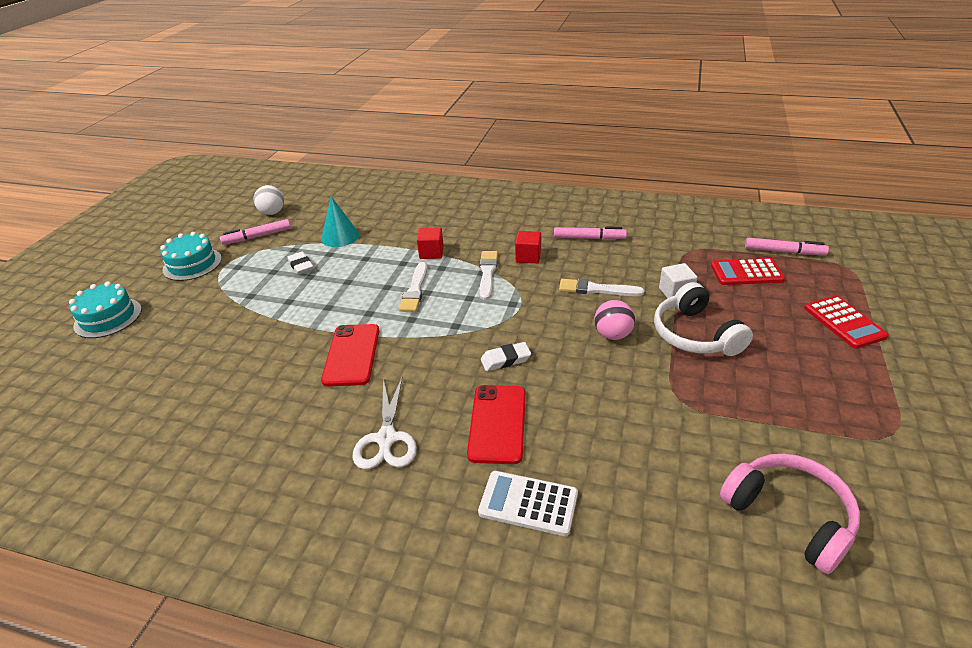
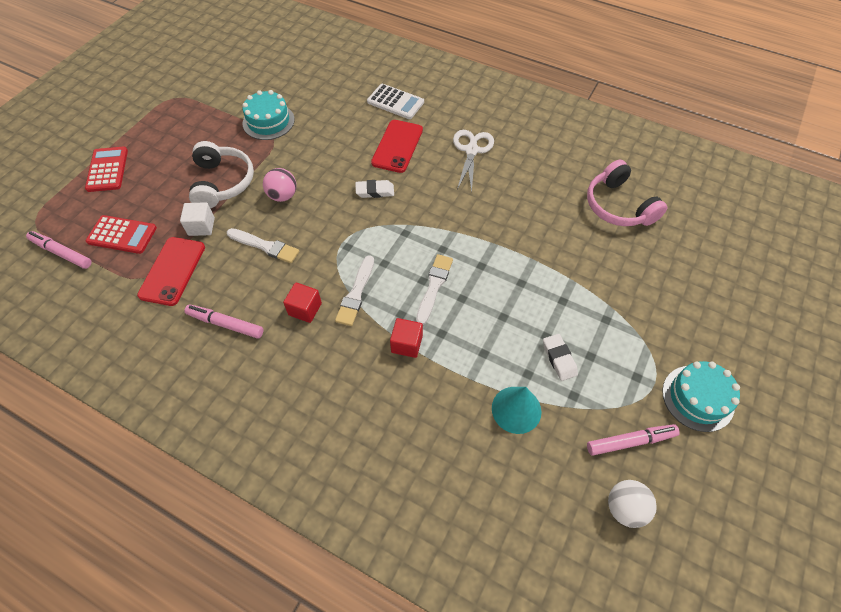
camera: 170 degrees left, 20 degrees up
turquoise cake [69,281,142,338] -> turquoise cake moved to [242,90,295,140]
red phone [321,324,380,386] -> red phone moved to [137,237,205,306]
pink headphones [720,454,860,574] -> pink headphones moved to [587,159,667,226]

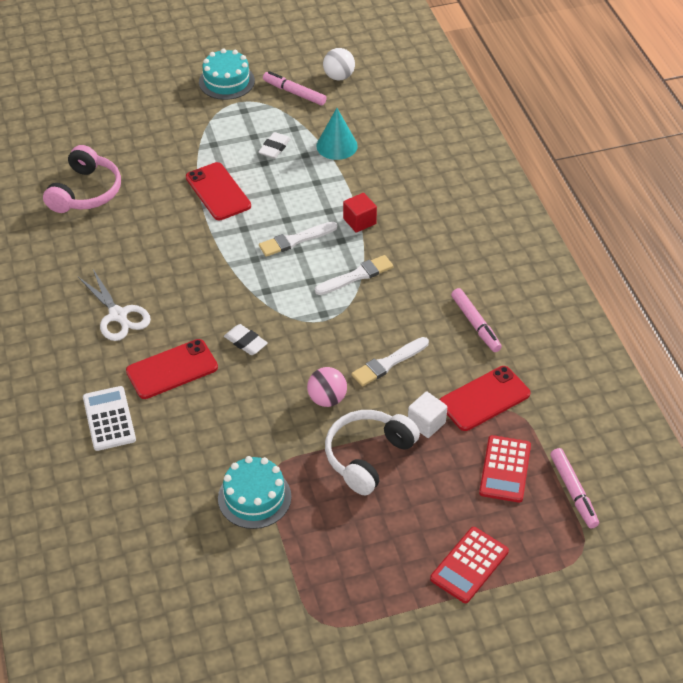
camera: 135 degrees left, 10 degrees down
red calculator [86,215,157,254] -> red calculator turned 135 degrees counterclockwise [479,435,531,503]
white brush [227,228,299,263] -> white brush turned 105 degrees counterclockwise [351,337,429,386]
red cube [283,282,322,323] -> none
white scissors [453,130,494,192] -> white scissors turned 90 degrees counterclockwise [78,270,151,341]
none -> red phone [186,162,251,220]

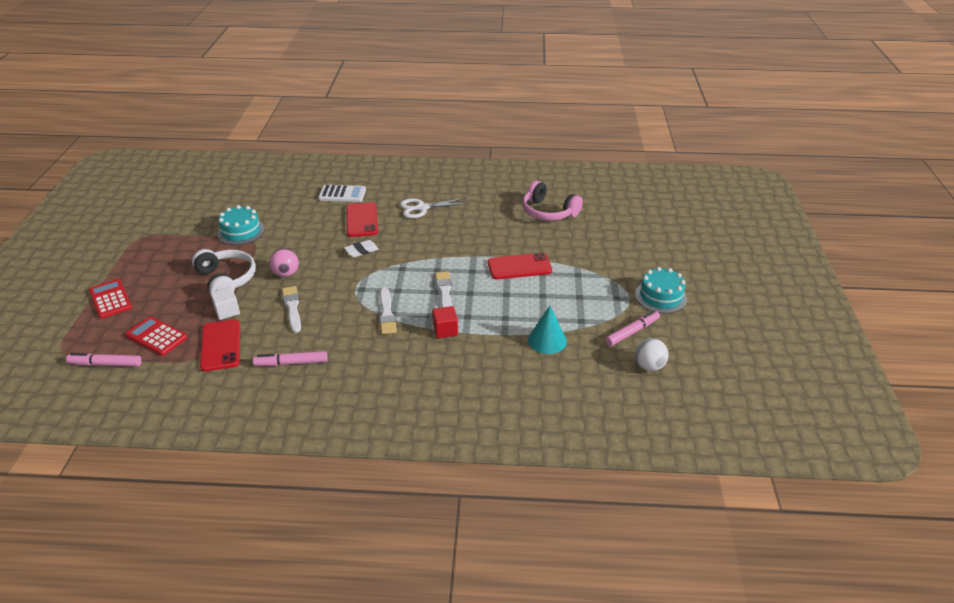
camera: 110 degrees right, 10 degrees down
white eraser [258,132,291,159] -> none

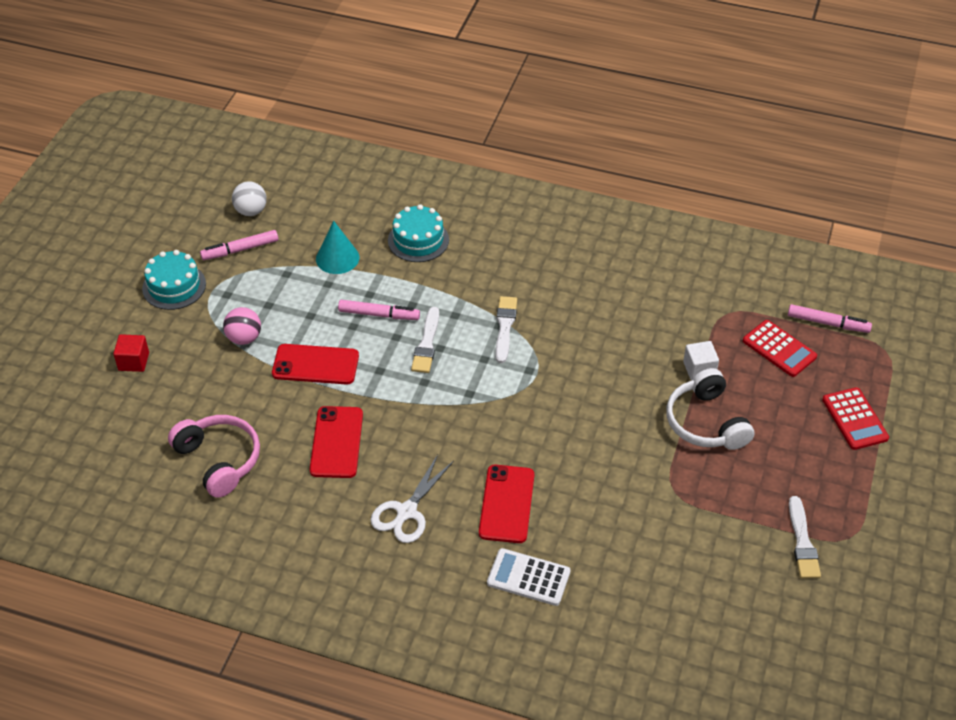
camera: 165 degrees left, 10 degrees up
red phone [200,319,240,371] -> red phone moved to [310,406,363,478]
turquoise cake [217,205,265,245] -> turquoise cake moved to [388,204,449,262]
pink marker [253,351,328,366] -> pink marker moved to [338,300,420,320]
pink ball [269,248,299,277] -> pink ball moved to [223,307,261,345]
white brush [282,286,301,333] -> white brush moved to [789,496,821,579]
white eraser [344,240,379,257] -> none
white scissors [400,198,469,218] -> white scissors turned 120 degrees clockwise [371,455,454,543]
red cube [432,306,458,338] -> red cube moved to [113,334,149,372]

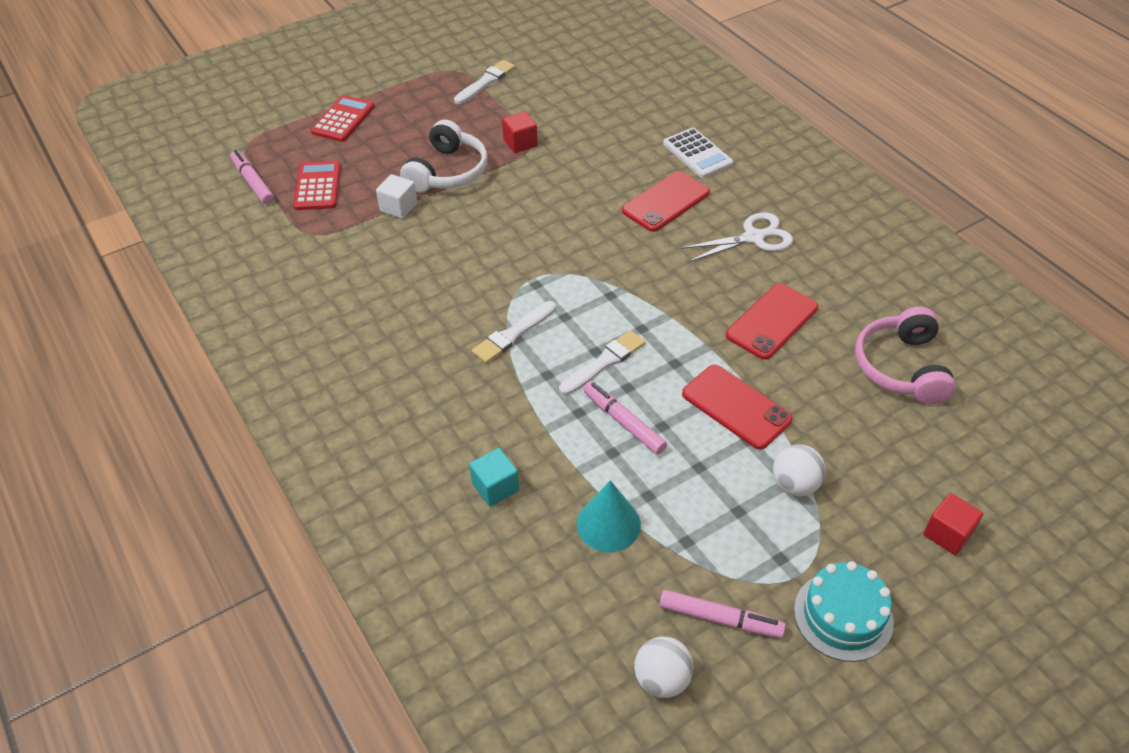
camera: 140 degrees left, 0 degrees up
pink ball [223,307,261,345] -> white ball [773,444,826,496]
turquoise cake [388,204,449,262] -> turquoise cube [469,448,519,507]
none -> red cube [502,111,538,153]

